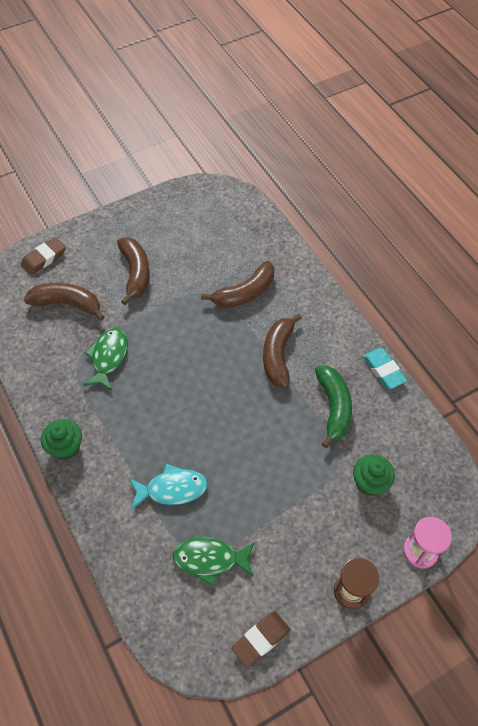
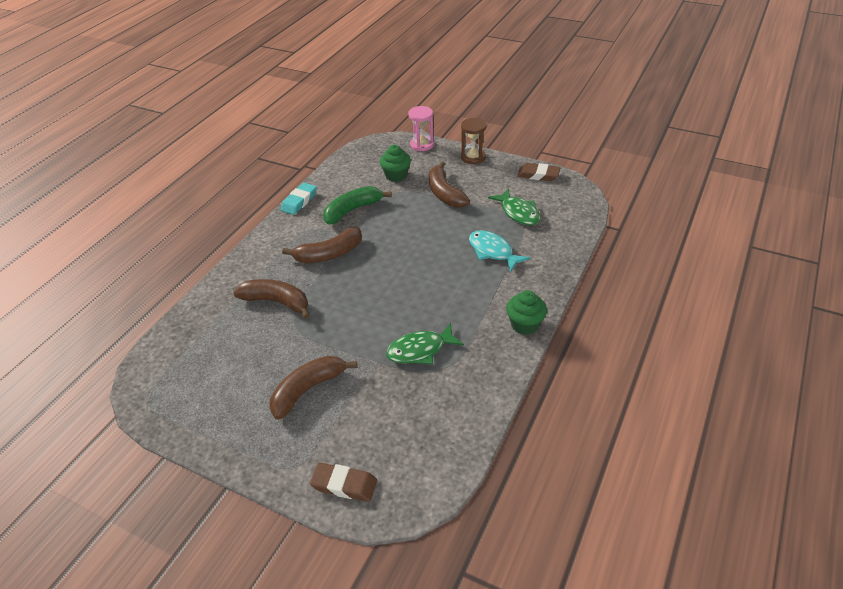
camera: 120 degrees left, 15 degrees down
brown banana [24,283,105,321] -> brown banana moved to [429,162,470,208]

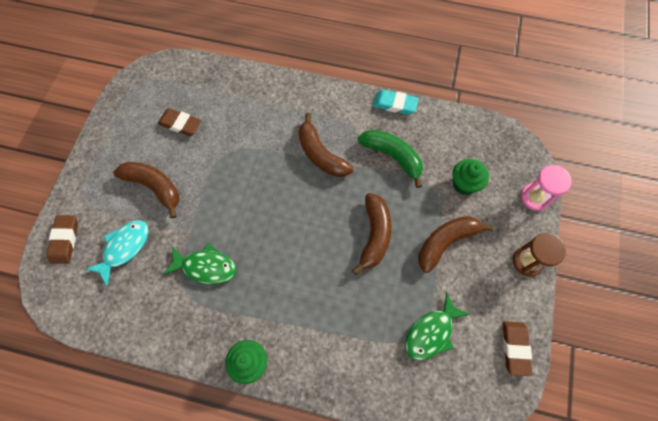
camera: 75 degrees right, 25 degrees up
brown banana [233,279,310,319] -> brown banana moved to [352,193,392,275]
green fish [386,323,464,364] -> green fish turned 135 degrees clockwise [163,243,236,285]
turquoise fish [469,230,530,272] -> turquoise fish moved to [86,220,149,286]
none -> brown eraser [158,108,202,136]

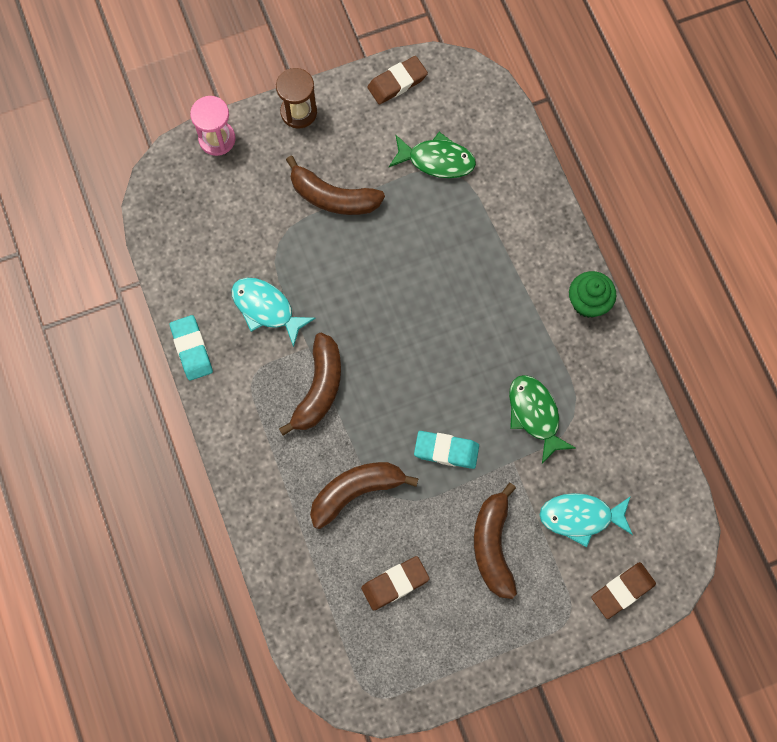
camera: 125 degrees left, 5 degrees up
brown eraser [158,108,202,136] -> brown eraser turned 75 degrees clockwise [361,556,430,610]
brown banana [352,193,392,275] -> brown banana moved to [310,462,419,529]
green banana [358,130,423,188] -> turquoise fish [231,278,316,347]
green cupcake [452,159,489,195] -> none
none -> turquoise eraser [414,431,479,469]

